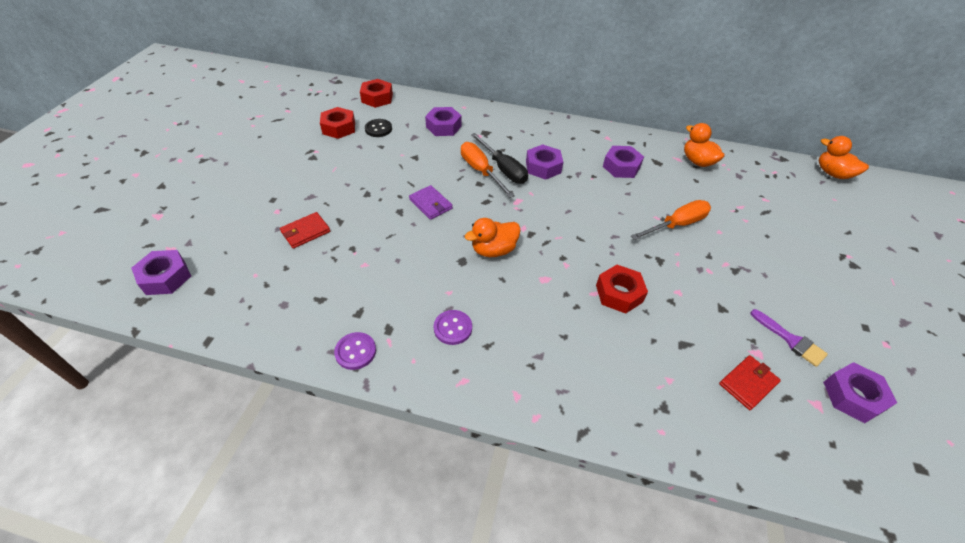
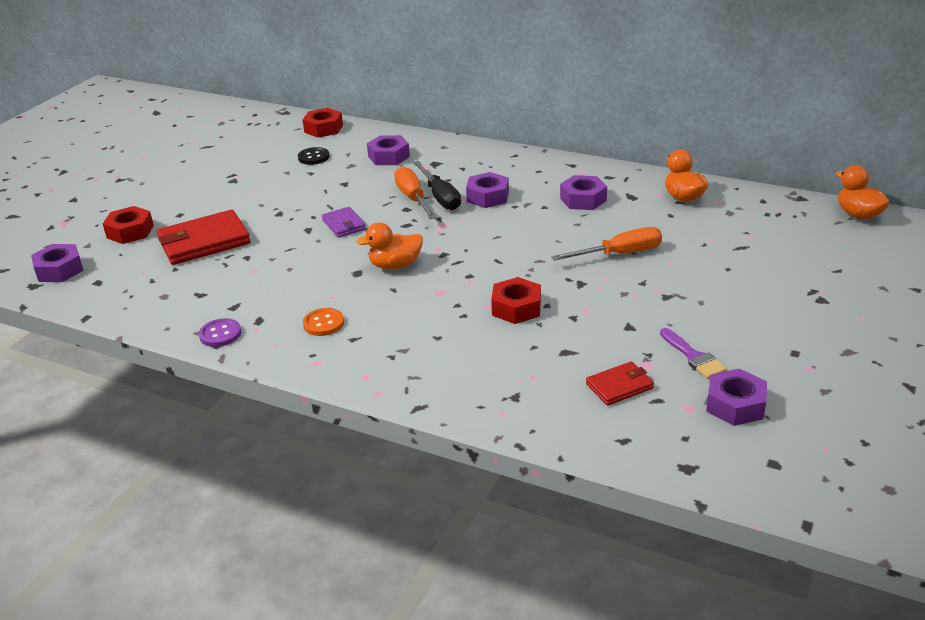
camera: 15 degrees right, 15 degrees down
red wallet [280,212,330,249] -> red wallet [157,210,251,265], size x1.84
red nut [320,107,355,139] -> red nut moved to [103,206,154,244]
purple button [434,310,472,345] -> orange button [303,308,344,336]

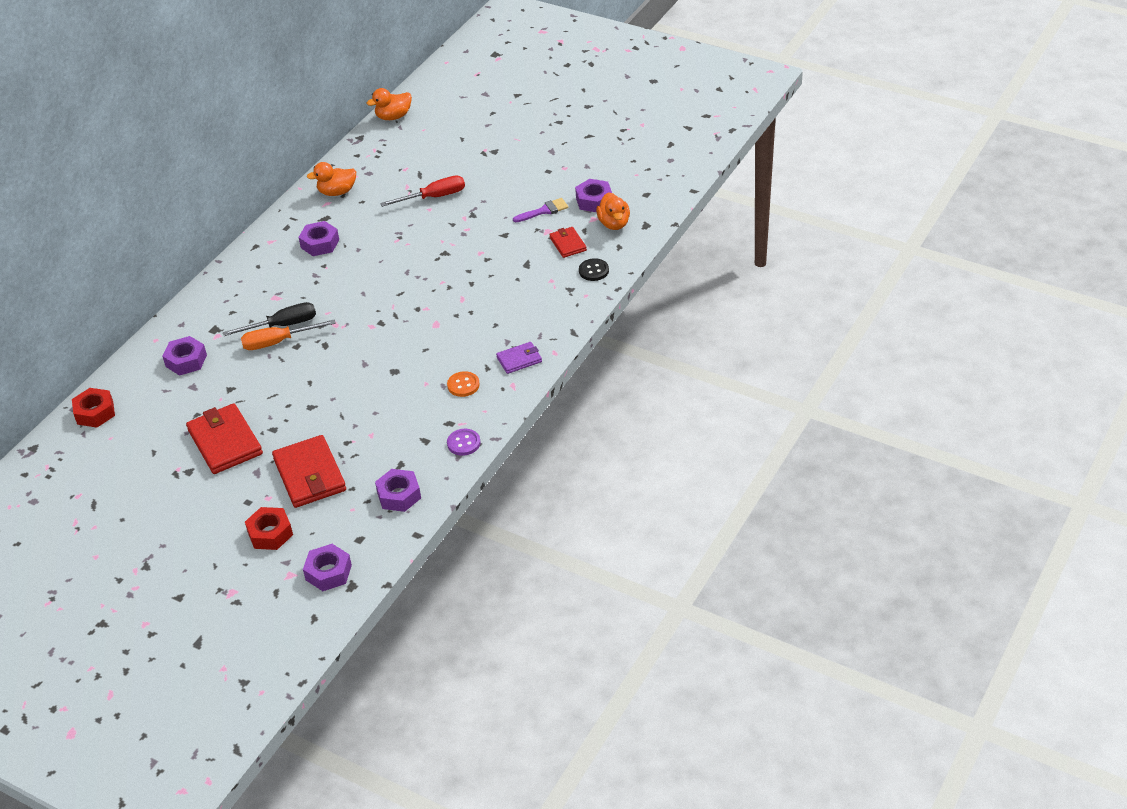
camera: 85 degrees left, 10 degrees up
black button [298,147,330,165] -> black button moved to [579,258,609,281]
purple wallet [322,207,366,238] -> purple wallet moved to [496,342,542,374]
orange duck [356,222,423,270] -> orange duck moved to [596,192,630,230]
purple nut [466,172,509,208] -> purple nut moved to [375,469,421,512]
red nut [491,277,541,324] -> none
orange screwdriver [551,227,662,261] -> none
none -> red wallet [186,403,263,474]
none -> red screwdriver [380,175,465,207]

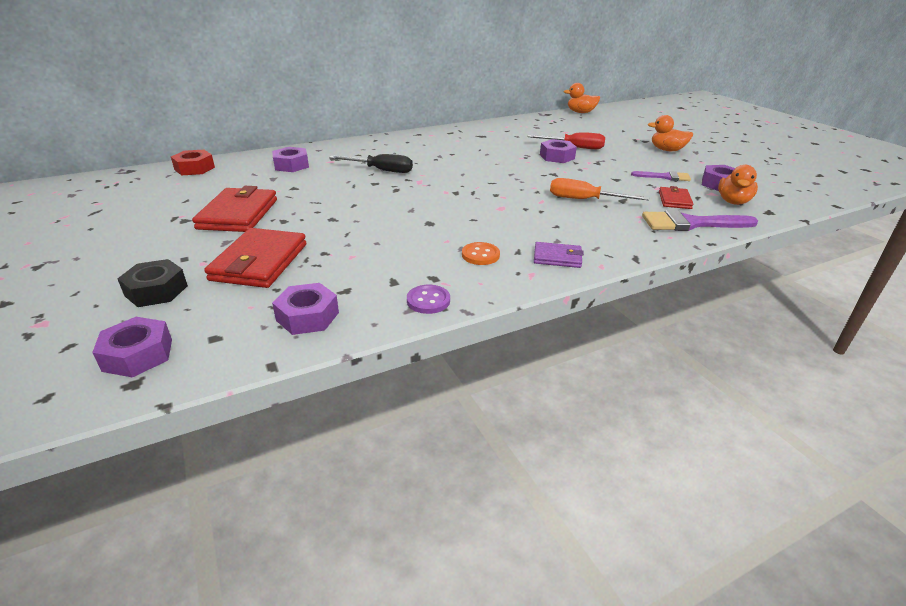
camera: 30 degrees right, 10 degrees down
orange screwdriver [241,319,336,350] -> orange screwdriver moved to [550,178,649,200]
red nut [245,507,293,550] -> black nut [117,259,188,307]
purple nut [298,221,339,256] -> purple nut moved to [540,139,577,163]
orange duck [307,162,356,196] -> orange duck moved to [648,115,693,151]
black button [579,258,609,281] -> purple brush [642,210,758,231]

